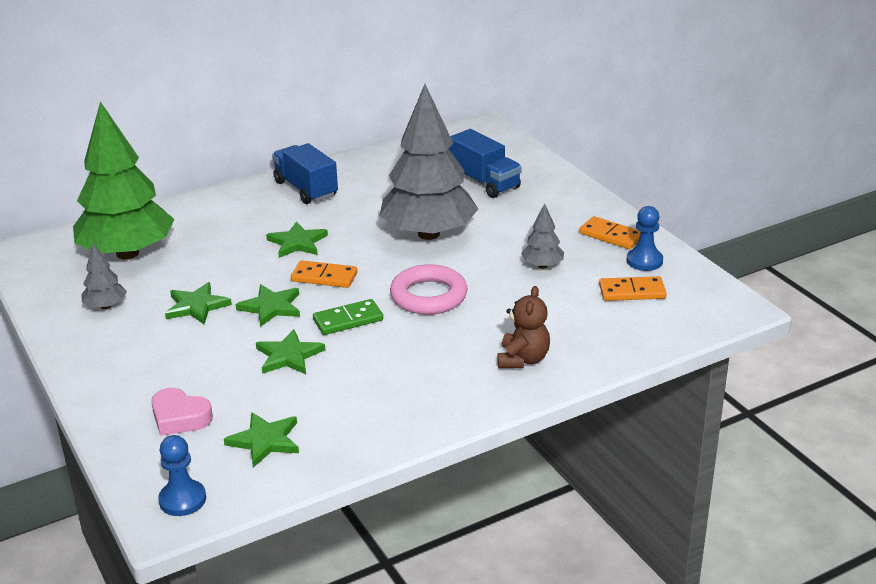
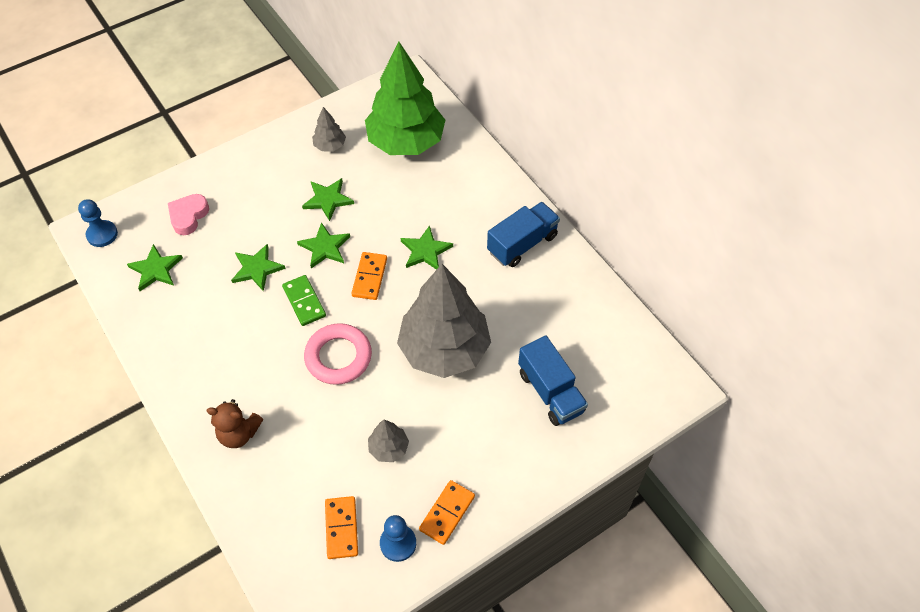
camera: 85 degrees right, 25 degrees up
blue truck [448,129,522,198] -> blue truck turned 75 degrees counterclockwise [518,336,588,426]

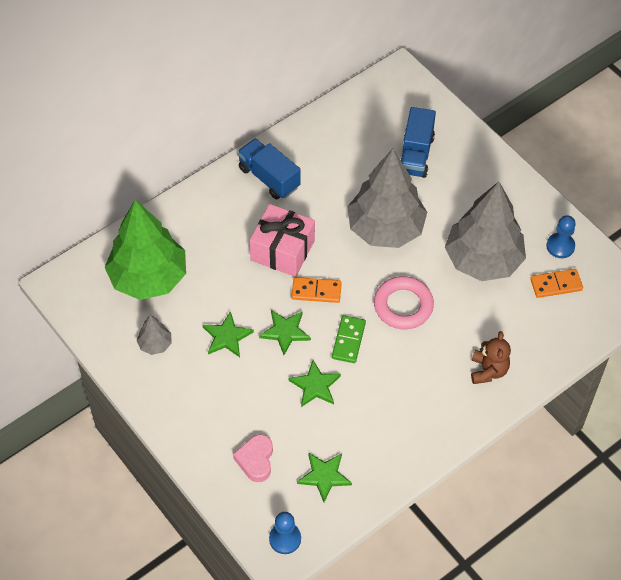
camera: 95 degrees left, 0 degrees up
pink heart [168,194,209,235] -> pink heart turned 75 degrees clockwise [233,434,273,482]
green domino [282,275,326,326] -> green domino turned 45 degrees counterclockwise [332,315,366,363]
grey tree [368,419,409,462] -> grey tree [445,182,526,281], size x2.37
green star [401,225,453,270] -> pink gift [250,204,315,277]
orange domino [419,480,475,545] -> none
blue truck [518,336,588,426] -> blue truck turned 135 degrees clockwise [401,107,436,178]

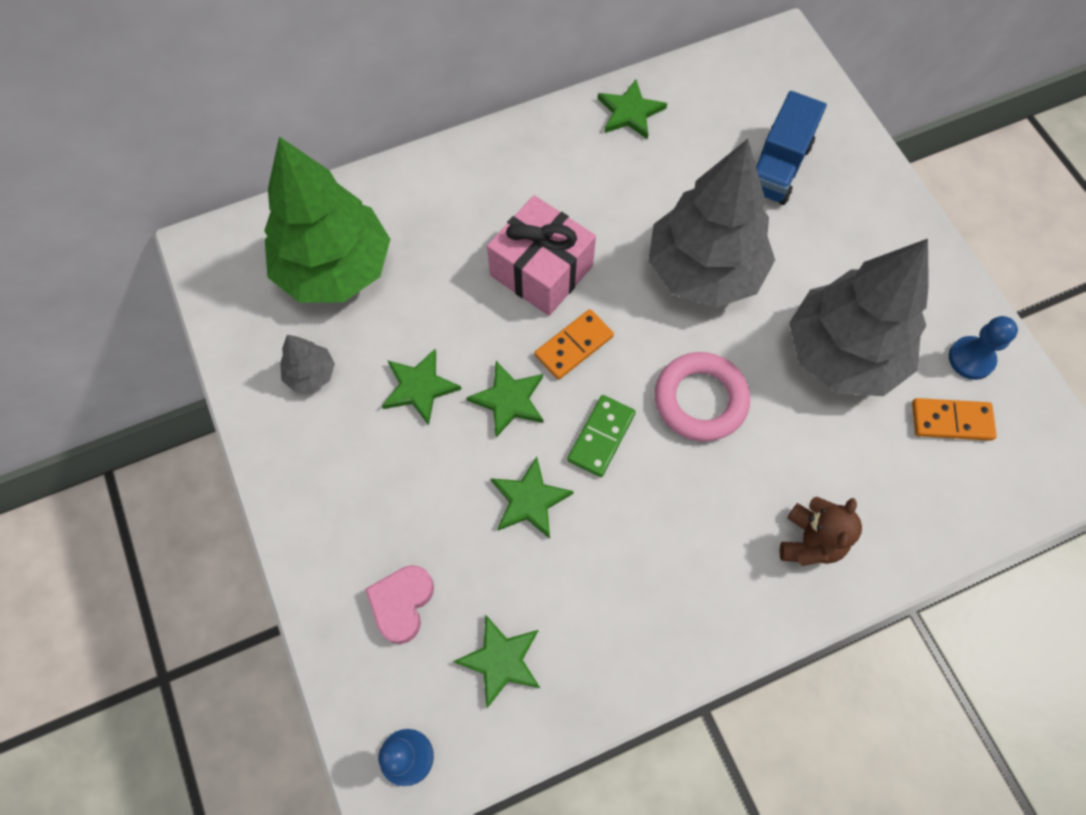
camera: 15 degrees right, 10 degrees up
blue truck [237,138,301,200] -> none
orange domino [291,277,342,303] -> orange domino turned 60 degrees counterclockwise [535,309,614,380]
none -> green star [598,79,667,139]

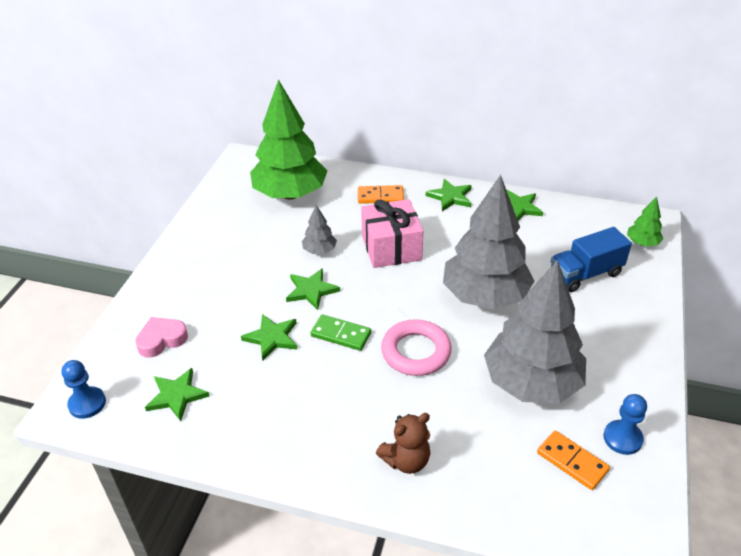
camera: 40 degrees right, 25 degrees down
grey tree [280,334,335,392] -> grey tree moved to [302,205,337,254]
green star [382,349,461,425] -> green star moved to [426,179,472,211]
orange domino [535,309,614,380] -> orange domino moved to [358,185,404,204]
green domino [567,395,636,477] -> green domino turned 45 degrees clockwise [310,314,371,351]
none -> green tree [627,197,663,246]

